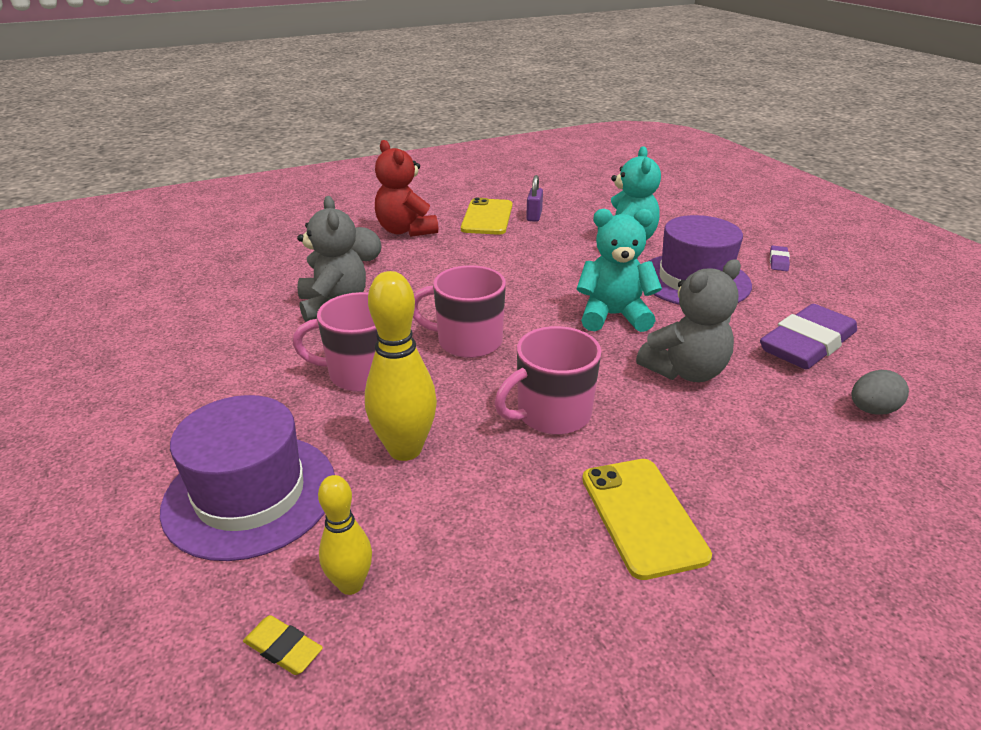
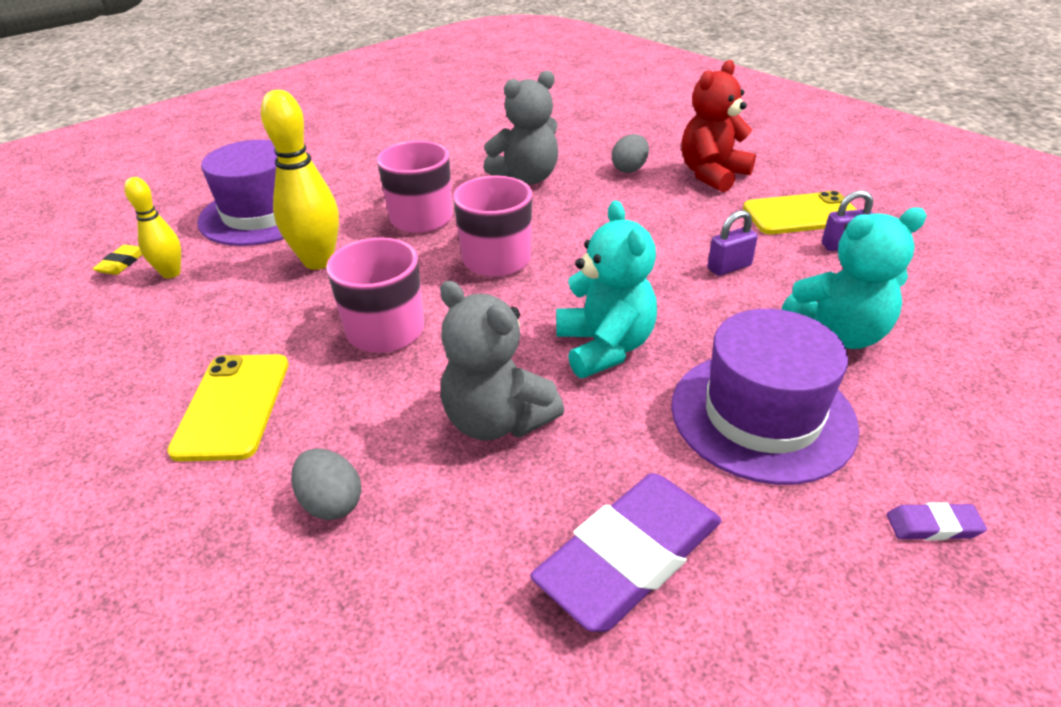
camera: 75 degrees right, 5 degrees up
yellow phone [582,459,712,580] -> yellow phone turned 60 degrees counterclockwise [167,354,289,461]
purple eraser [760,304,857,369] -> purple eraser turned 75 degrees counterclockwise [530,473,722,632]
grey egg [851,370,909,415] -> grey egg moved to [291,448,361,520]
none -> purple padlock [707,210,758,276]

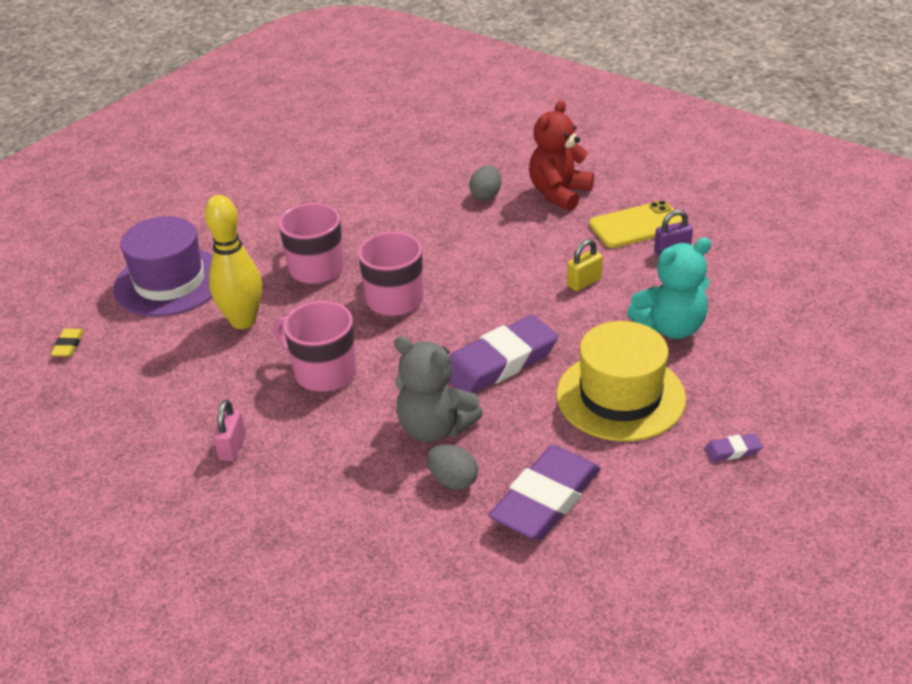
camera: 10 degrees left, 0 degrees up
yellow bowling pin [124,177,181,278] -> none
yellow phone [167,354,289,461] -> pink padlock [213,400,246,461]
grey egg [291,448,361,520] -> grey egg moved to [427,444,478,490]
grey teddy bear [483,71,558,184] -> none
turquoise teddy bear [556,200,657,378] -> purple eraser [448,315,558,393]
purple hat [671,309,859,485] -> yellow hat [556,321,686,441]
purple padlock [707,210,758,276] -> yellow padlock [567,239,603,291]

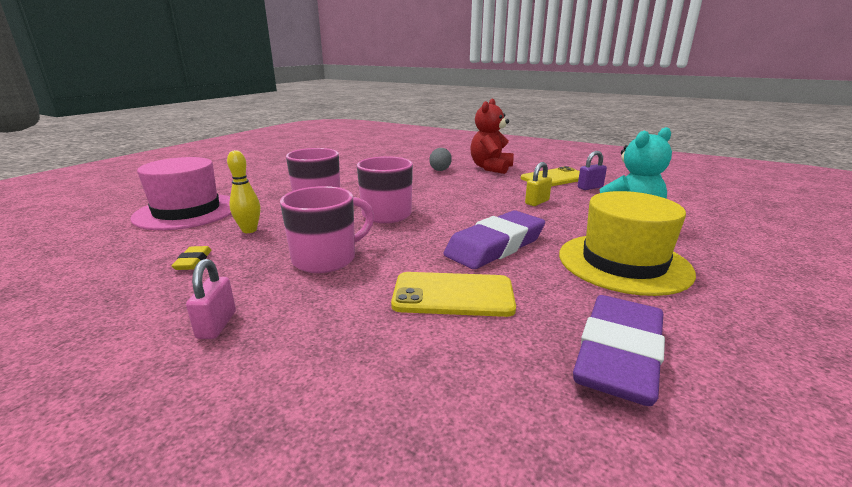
camera: 10 degrees left, 15 degrees down
yellow eraser [51,329,84,357] -> yellow eraser moved to [171,246,212,270]
purple hat [113,216,213,316] -> pink hat [131,157,231,230]
yellow bowling pin [205,195,262,329] -> yellow bowling pin [227,150,260,233], size x0.60
pink mug [273,301,357,392] -> pink mug turned 120 degrees clockwise [280,186,374,273]
grey teddy bear [394,336,483,442] -> yellow phone [391,272,516,317]
grey egg [427,444,478,490] -> none
purple eraser [704,433,763,462] -> none

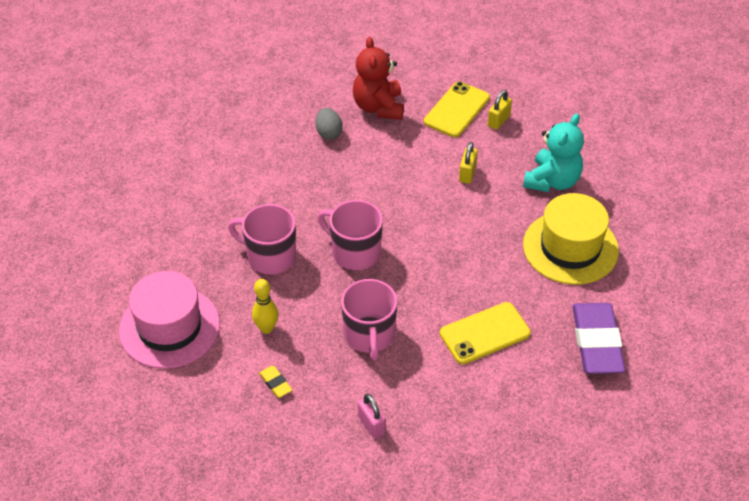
camera: 30 degrees left, 25 degrees up
pink mug [280,186,374,273] -> pink mug turned 150 degrees clockwise [341,279,397,360]
purple eraser [443,210,545,269] -> none
purple padlock [578,151,607,190] -> yellow padlock [488,90,512,130]

